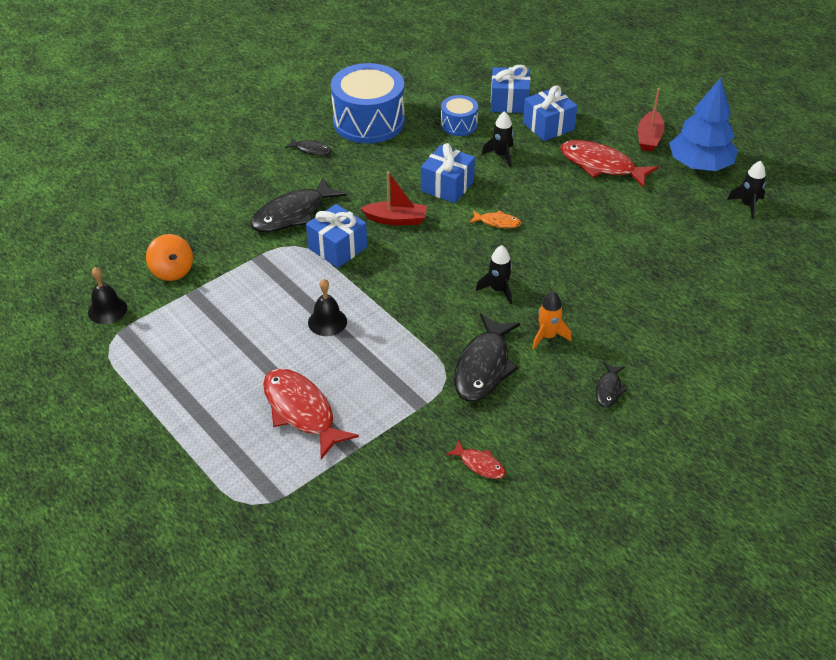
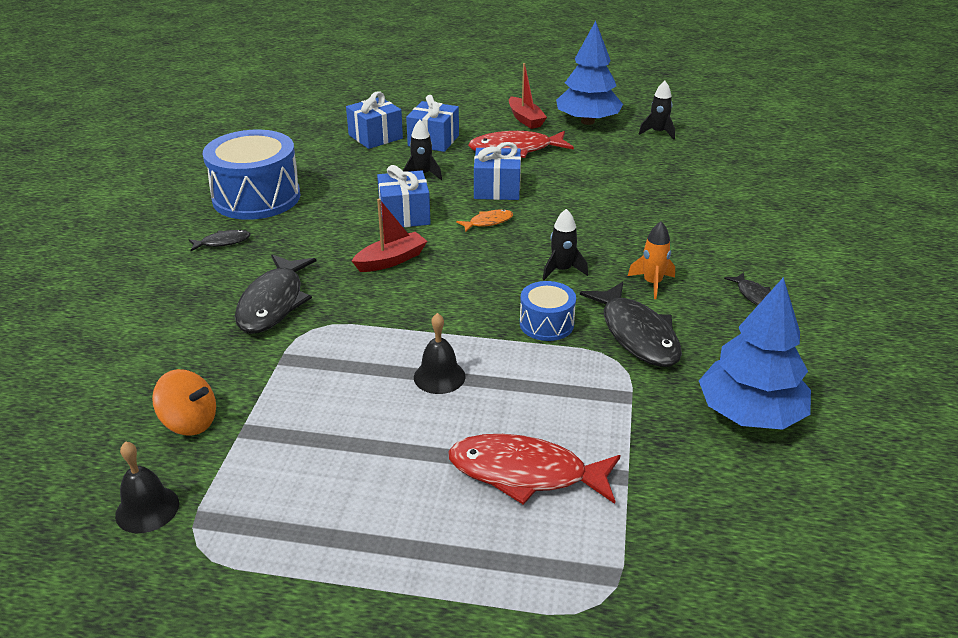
camera: 40 degrees left, 10 degrees down
blue gift [306,204,367,268] -> blue gift moved to [474,142,521,200]
blue drum [441,95,478,136] -> blue drum moved to [520,281,576,341]
red fish [446,440,506,479] -> blue tree [699,277,811,430]

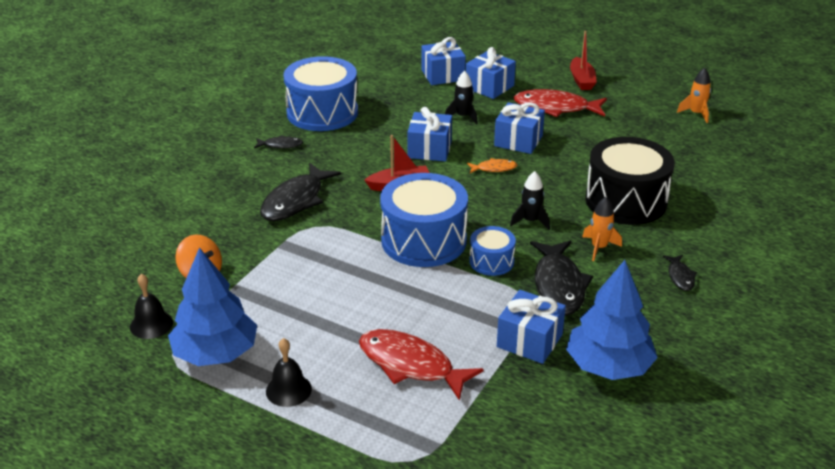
camera: 20 degrees right, 0 degrees up
black bell [414,313,466,394] -> black bell moved to [266,338,312,407]
blue tree [556,21,623,125] -> blue tree moved to [168,247,257,366]
black rocket [639,81,675,140] -> orange rocket [677,68,711,123]
none -> blue drum [380,173,468,267]
none -> blue gift [497,290,566,364]
none -> black drum [585,137,675,225]

